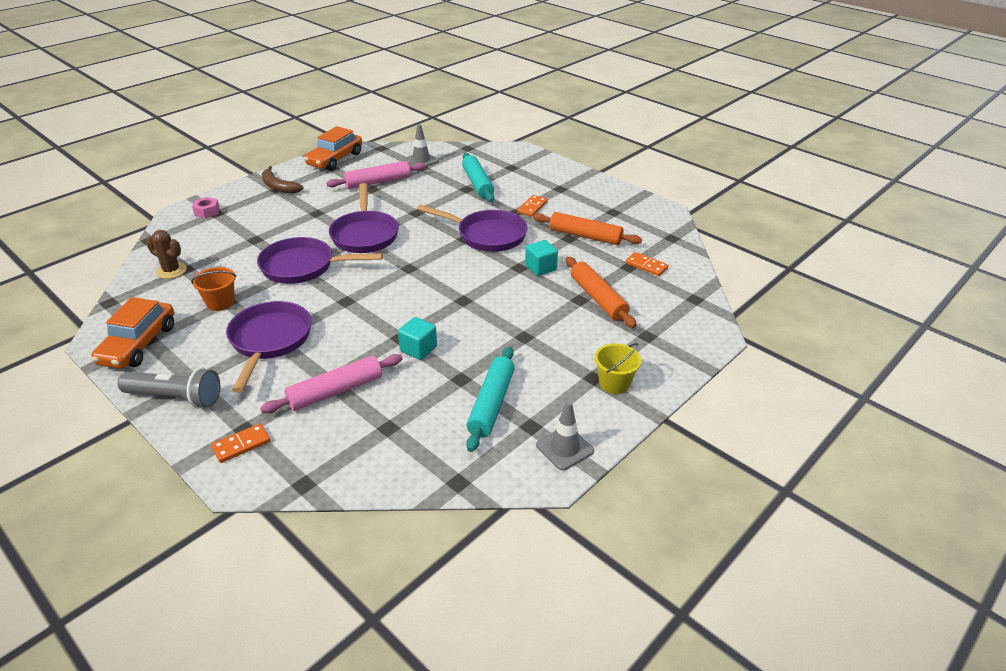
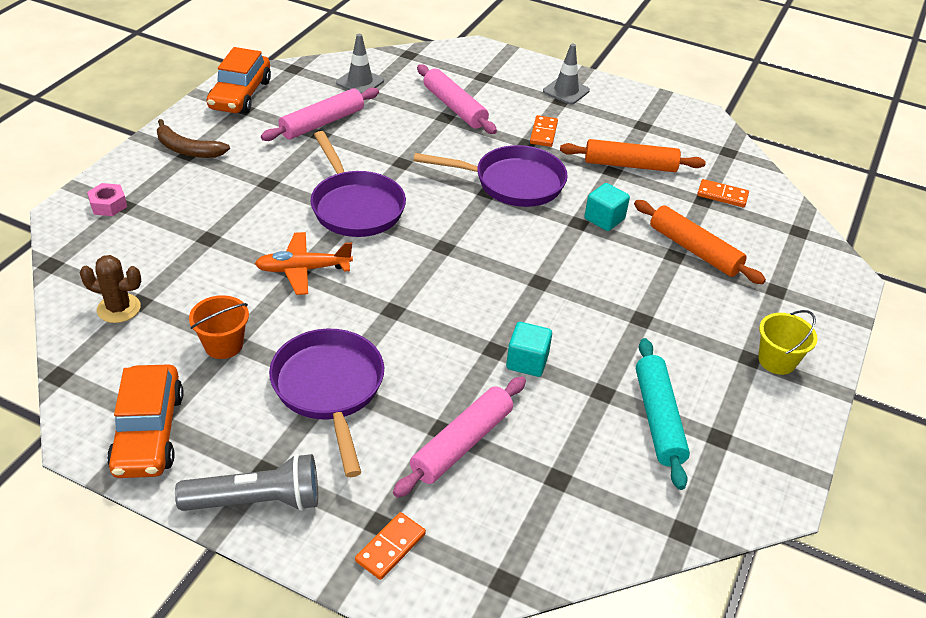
camera: 20 degrees left, 5 degrees up
purple pan [257,237,383,284] -> orange plane [255,232,353,295]
turquoise rolling pin [462,153,494,202] -> pink rolling pin [417,65,497,134]
grey traffic cone [536,401,594,470] -> grey traffic cone moved to [543,44,590,104]

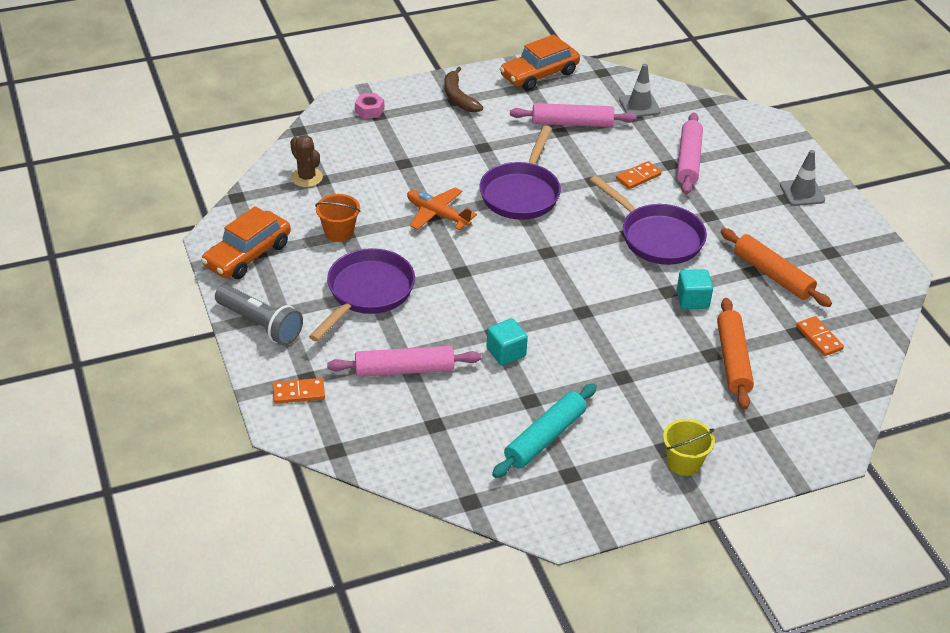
camera: 45 degrees right, 0 degrees up
orange domino [530,115,558,147] -> orange domino moved to [616,161,661,189]

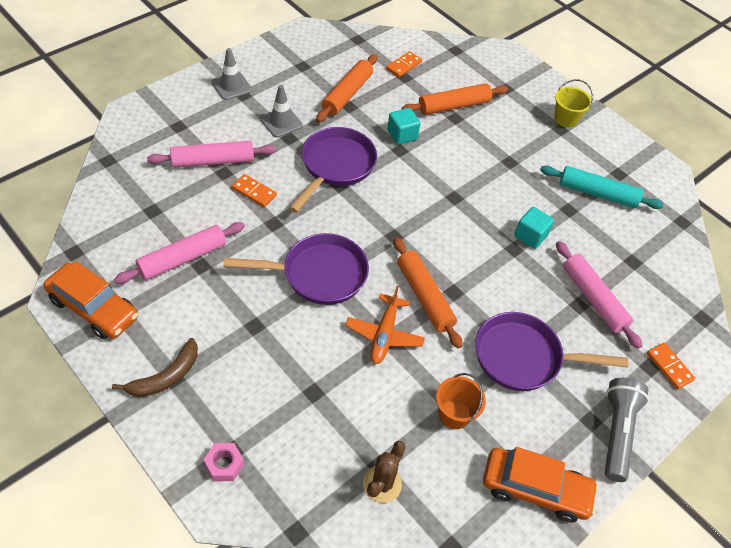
camera: 115 degrees left, 10 degrees up
pink rolling pin [510,103,637,127] -> pink rolling pin turned 75 degrees clockwise [114,222,245,284]
grey traffic cone [619,64,661,117] -> grey traffic cone moved to [260,85,303,138]
none -> orange rolling pin [393,237,463,349]

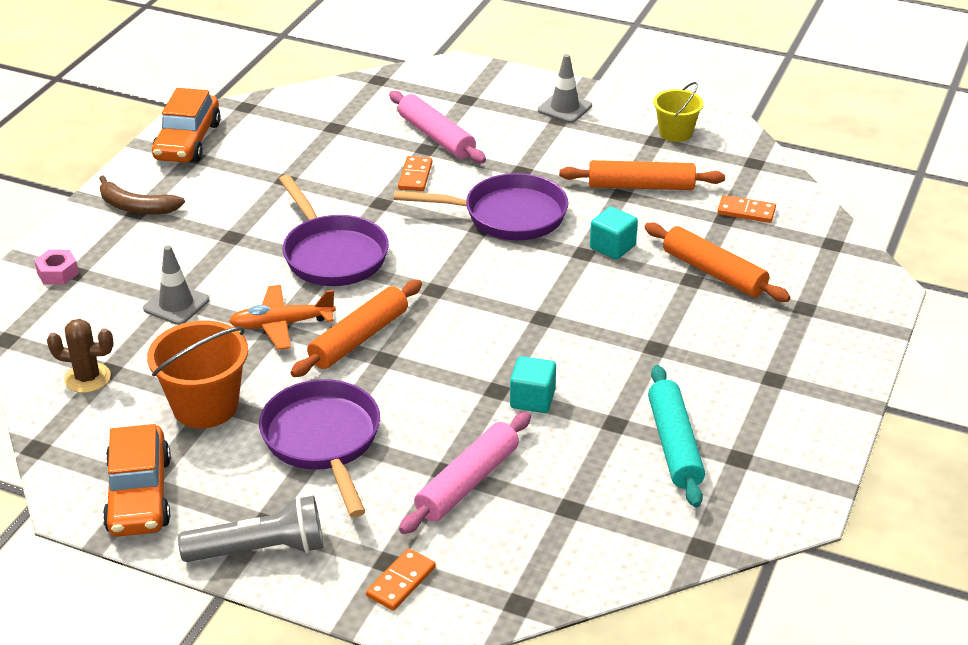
camera: 70 degrees right, 15 degrees down
pink rolling pin [114,222,245,284] -> none
grey traffic cone [260,85,303,138] -> grey traffic cone moved to [143,245,209,325]
orange bucket [436,373,486,429] -> orange bucket [147,321,248,428], size x1.59
yellow bucket [554,79,593,128] -> yellow bucket moved to [653,82,703,142]

